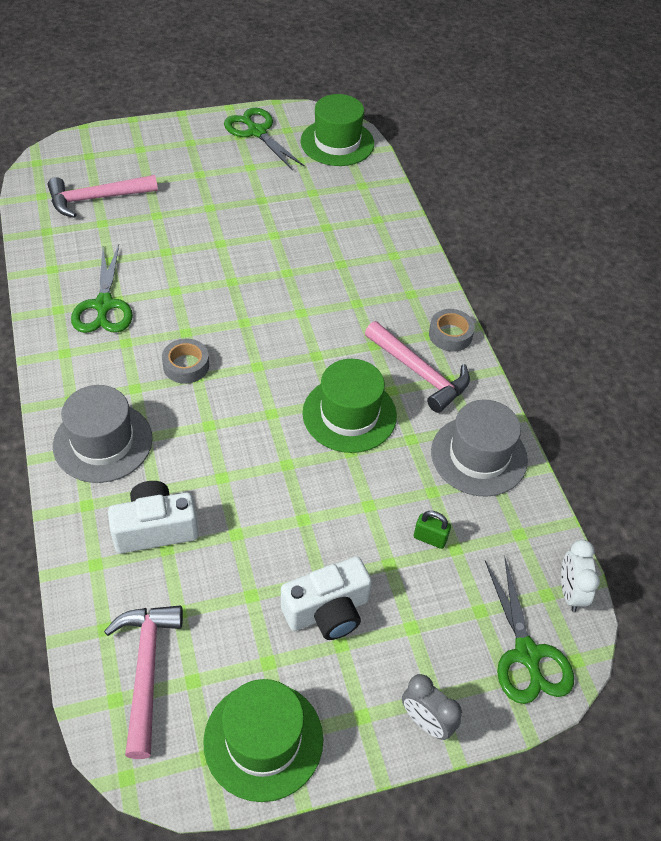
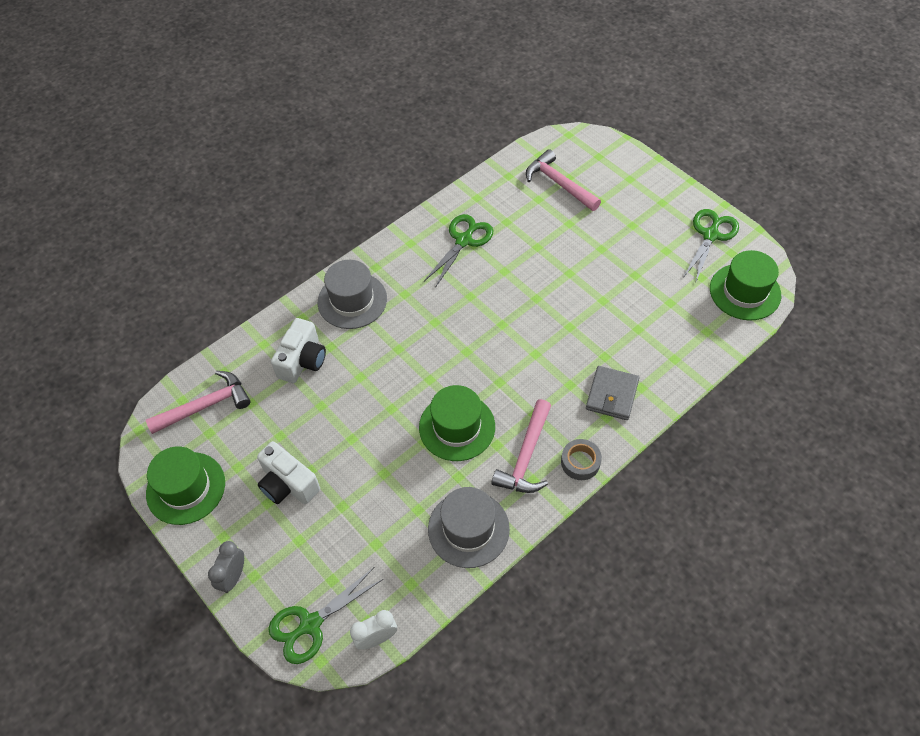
camera: 70 degrees right, 5 degrees up
green scissors [71,245,133,333] -> green scissors turned 150 degrees clockwise [424,214,494,288]
white camera [108,481,198,553] -> white camera turned 60 degrees clockwise [271,318,326,383]
grey tape [162,339,209,384] -> none
green padlock [414,511,451,549] -> none
none -> grey wallet [586,366,639,420]

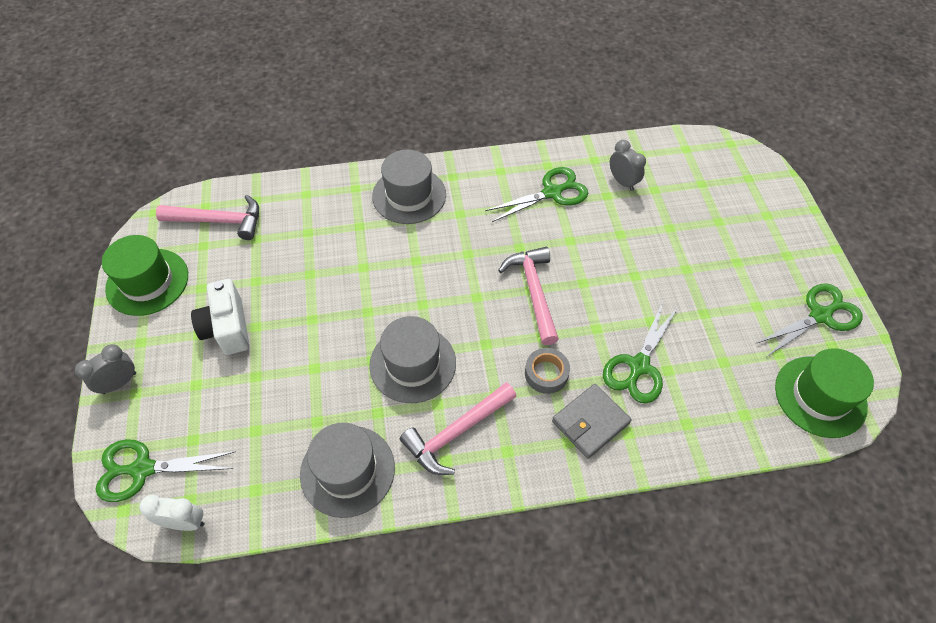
camera: 30 degrees right, 0 degrees up
white camera [271,318,326,383] -> none
green hat [419,385,495,461] -> grey hat [369,316,456,403]
pink hammer [526,149,601,211] -> pink hammer moved to [498,247,559,345]
grey tape [561,439,602,480] -> grey tape moved to [525,348,570,394]
none -> green scissors [603,302,679,404]
none -> grey clock [610,140,646,191]

